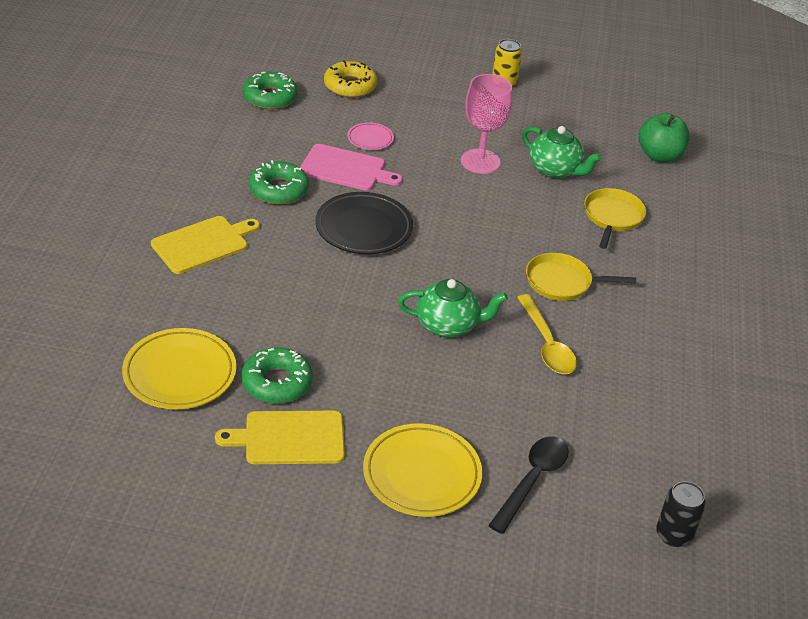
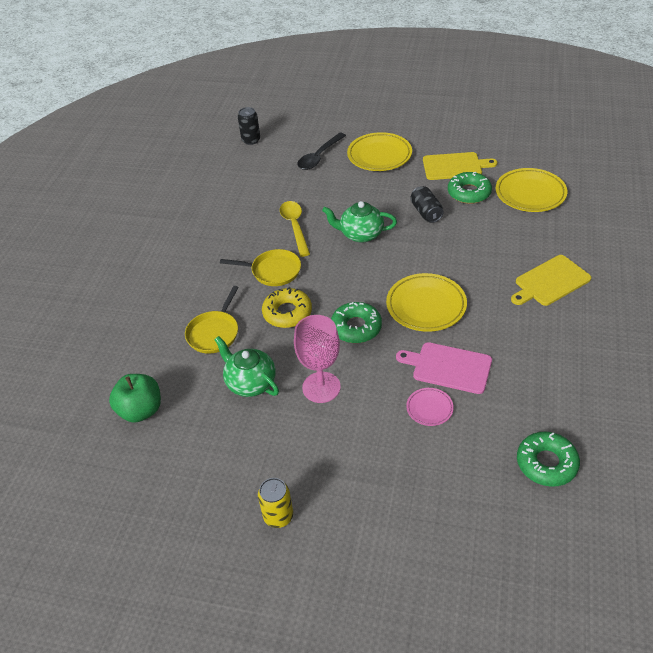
camera: 170 degrees left, 5 degrees up
green donut [249,160,309,205] -> green donut moved to [331,302,382,343]
black plate [315,192,413,254] -> yellow plate [386,273,467,332]
yellow donut [324,60,378,98] -> yellow donut moved to [262,287,312,328]
none -> black can [410,186,444,223]

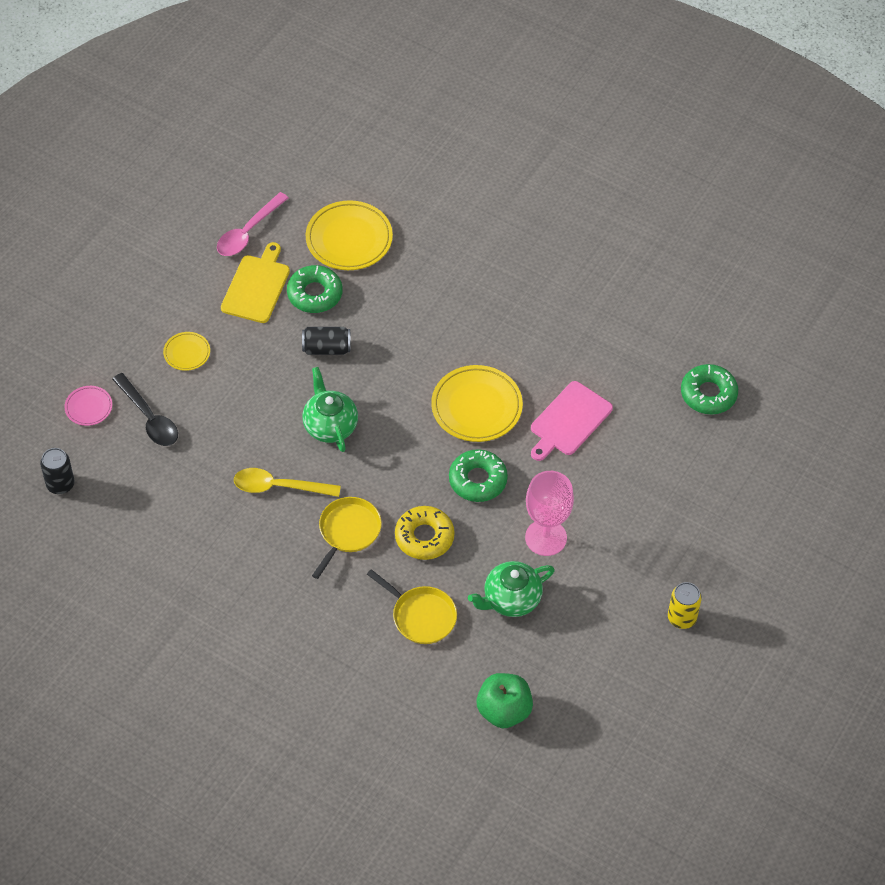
camera: 75 degrees left, 10 degrees up
green teapot [322,201,397,243] -> green teapot turned 135 degrees clockwise [302,367,358,452]
yellow plate [347,132,412,171] -> yellow plate [163,332,210,371], size x0.52
pink plate [406,388,454,426] -> pink plate moved to [64,386,112,426]
yellow cutting board [511,255,591,306] -> none
none -> pink spoon [217,192,288,256]

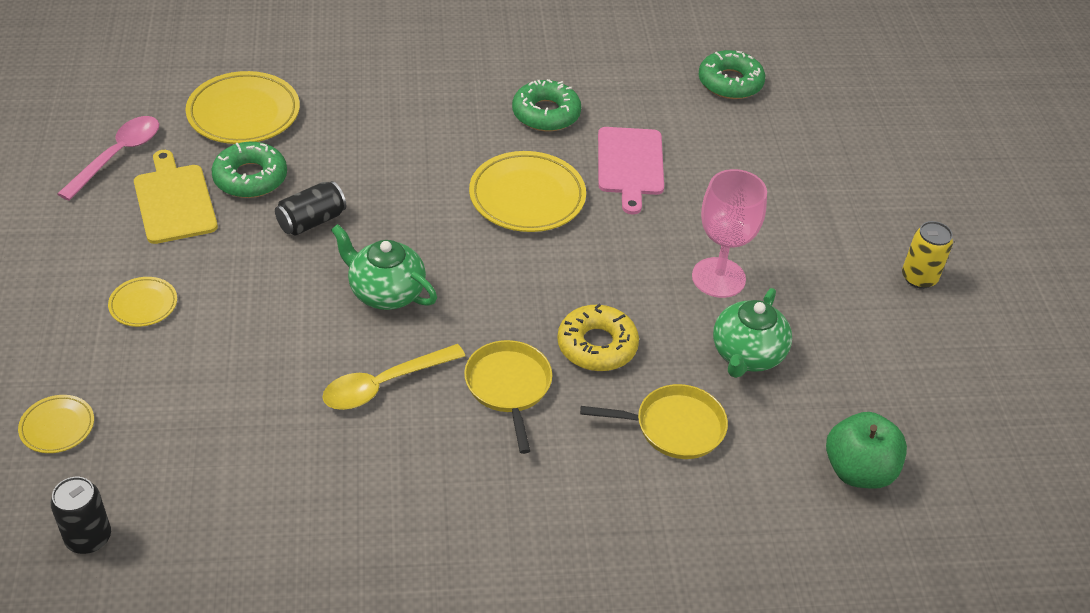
camera: 40 degrees left, 10 degrees down
pink plate [64,386,112,426] -> yellow plate [18,395,94,453]
black spoon [112,373,178,446] -> none
pink spoon [217,192,288,256] -> pink spoon turned 150 degrees counterclockwise [57,116,159,201]
green donut [449,449,508,502] -> green donut moved to [512,79,581,131]

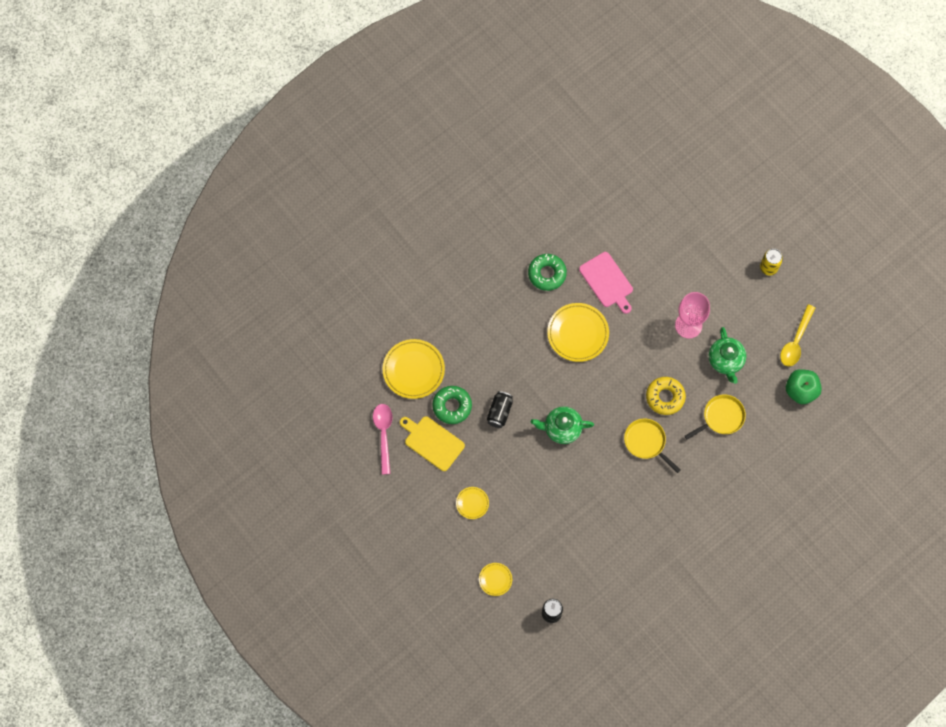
camera: 30 degrees left, 25 degrees up
yellow spoon [322,344,465,410] -> yellow spoon moved to [780,304,815,367]
green donut [699,50,765,99] -> none

